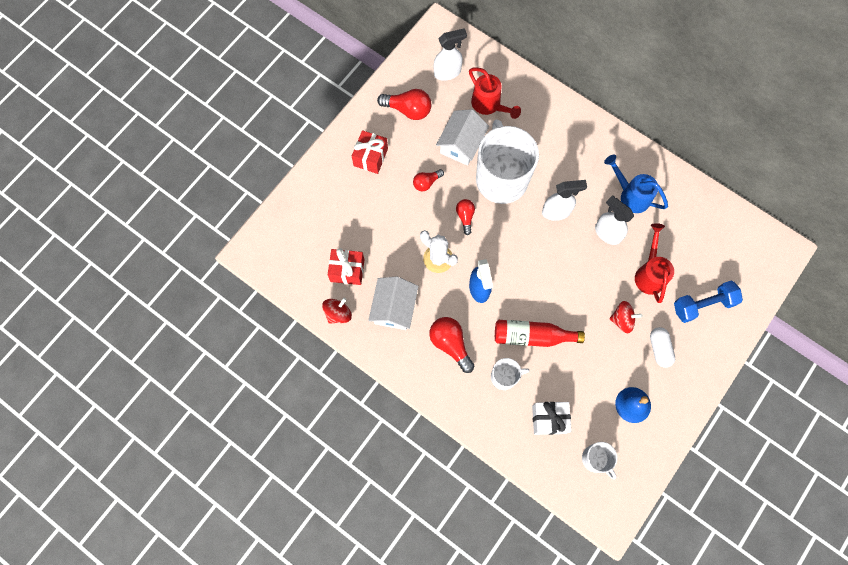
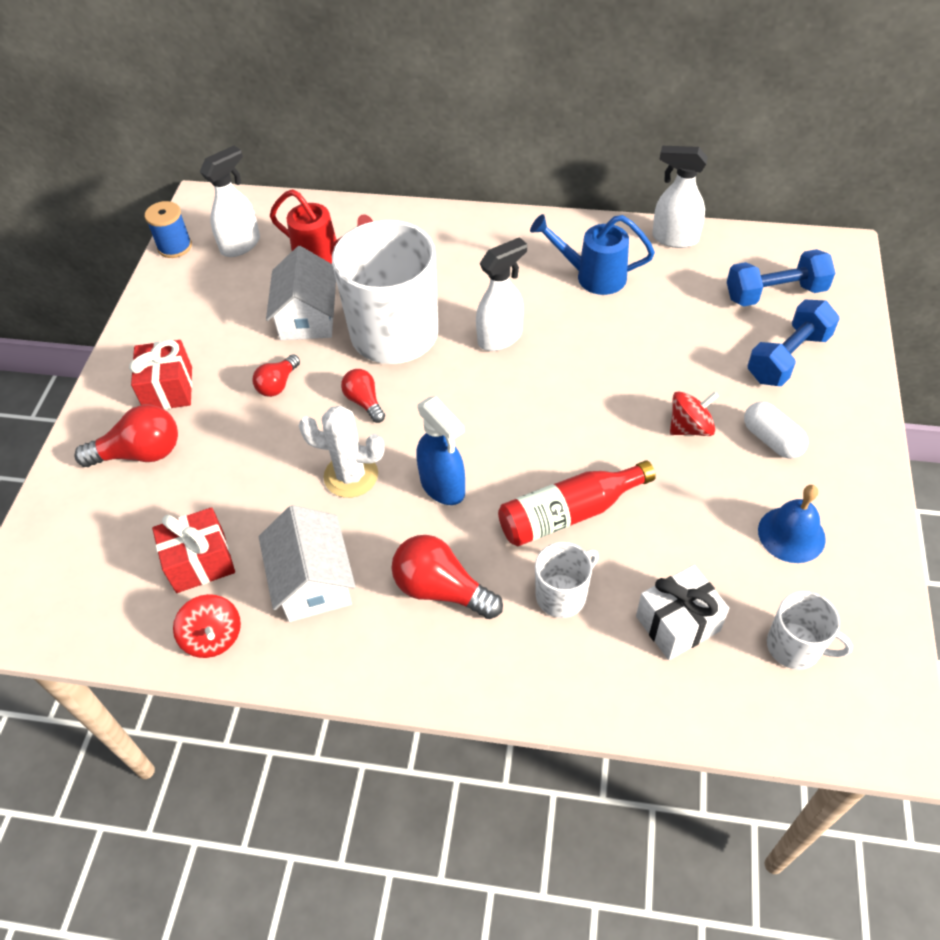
camera: 25 degrees left, 20 degrees down
red spinning top [322,298,352,324] -> red spinning top turned 135 degrees clockwise [173,594,241,658]
red light bulb [377,89,432,120] -> red light bulb moved to [74,405,178,467]
white spray bottle [595,196,634,245] -> white spray bottle moved to [652,146,708,248]
red watering can [635,223,674,303] -> none
none -> blue spool [145,201,192,258]
none -> blue dumbbell [727,249,835,307]

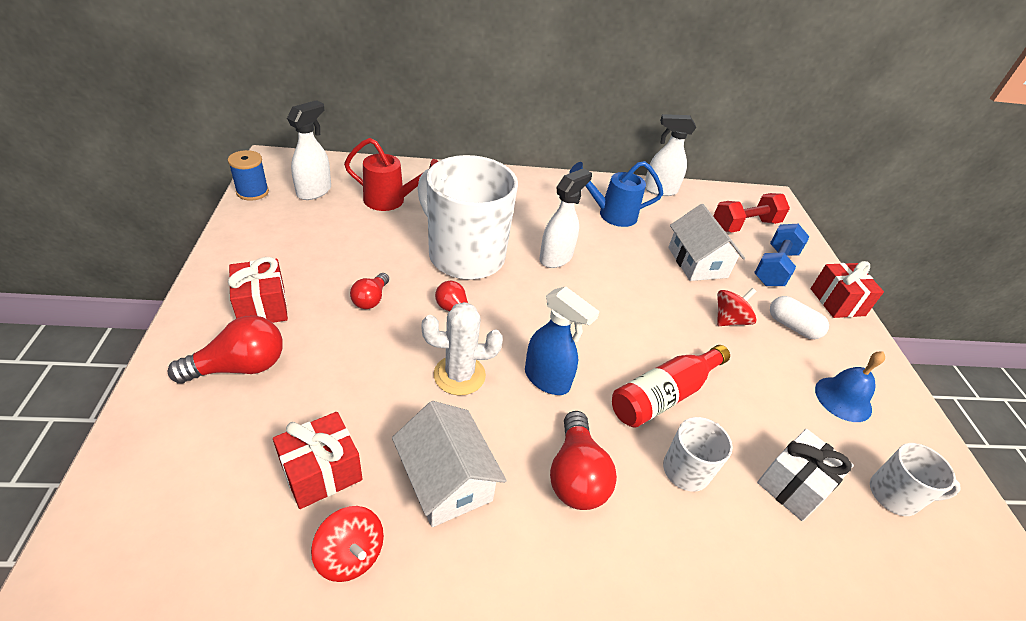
camera: 20 degrees left, 10 degrees down
white house [266,246,336,340] -> white house moved to [668,204,745,281]
red light bulb [391,535,503,619] -> red light bulb turned 105 degrees counterclockwise [550,411,617,510]
blue dumbbell [727,249,835,307] -> red dumbbell [713,193,790,233]
none -> red gift [811,261,884,318]

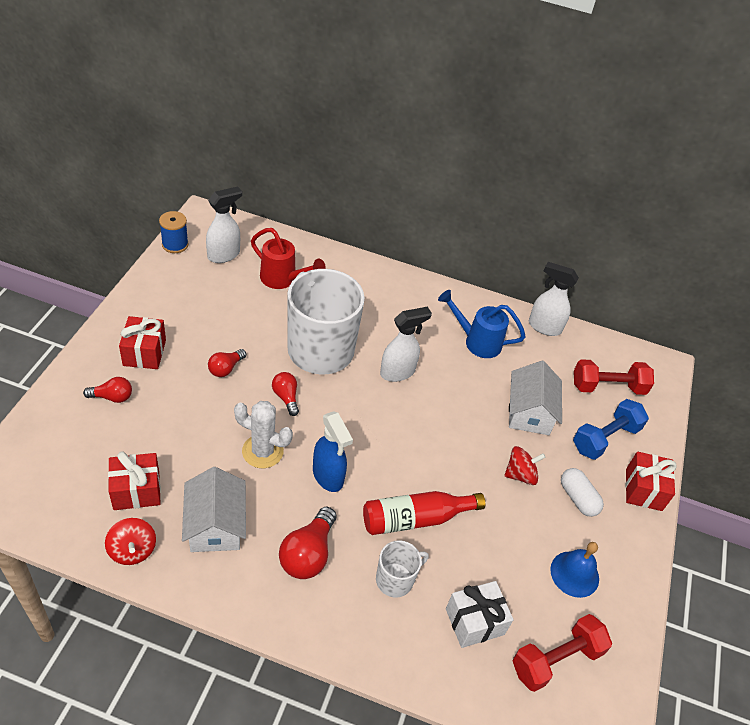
camera: 20 degrees right, 5 degrees up
red light bulb [167,315,283,384] -> red light bulb [83,377,132,403], size x0.61
white mug [870,443,961,516] -> red dumbbell [513,614,612,692]

